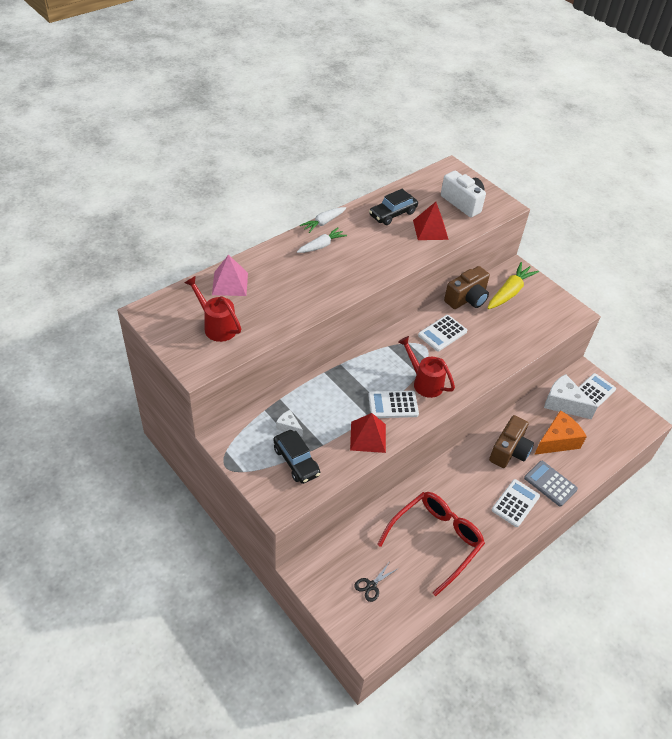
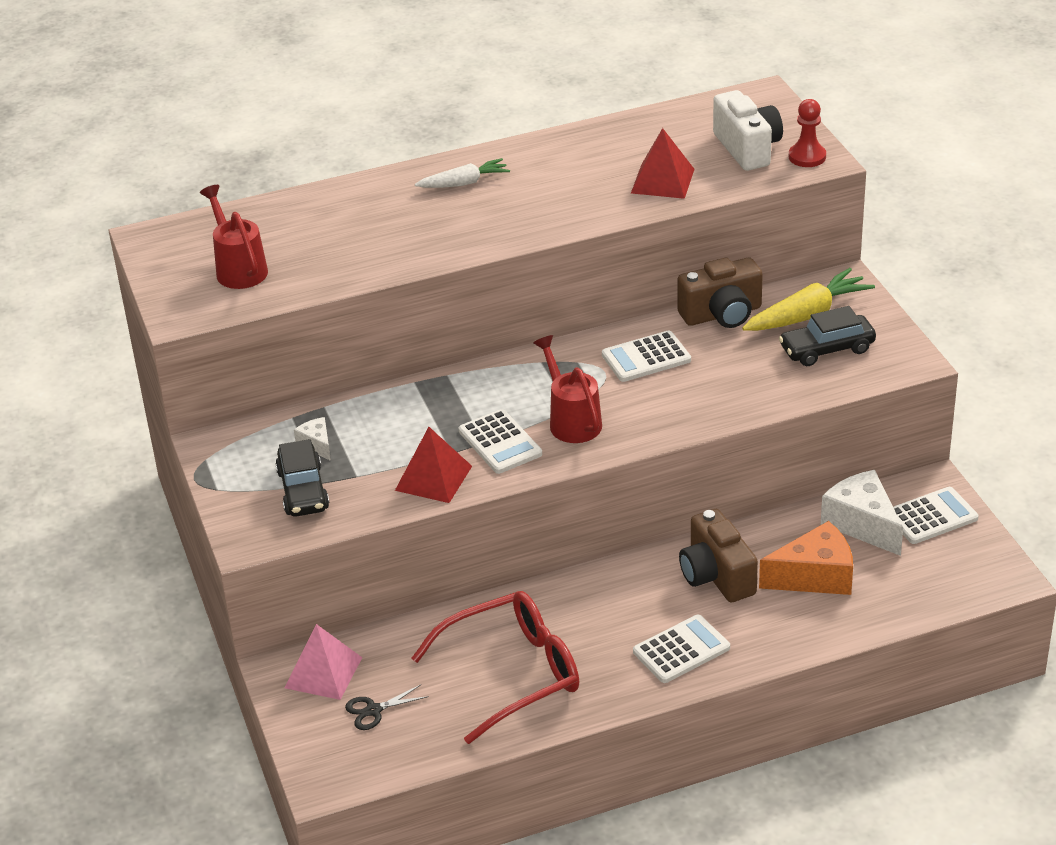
camera: 25 degrees right, 10 degrees down
pink pyramid [212,255,248,296] -> pink pyramid moved to [284,624,362,700]
white carrot [300,207,346,233] -> none
white calculator [368,391,419,418] -> white calculator turned 135 degrees counterclockwise [459,409,542,474]
black car [369,189,418,225] -> black car moved to [779,306,876,366]
brown camera [489,415,534,468] -> brown camera turned 105 degrees clockwise [679,509,758,602]
grey calculator [524,461,578,507] -> none
none -> red pawn [789,99,826,167]

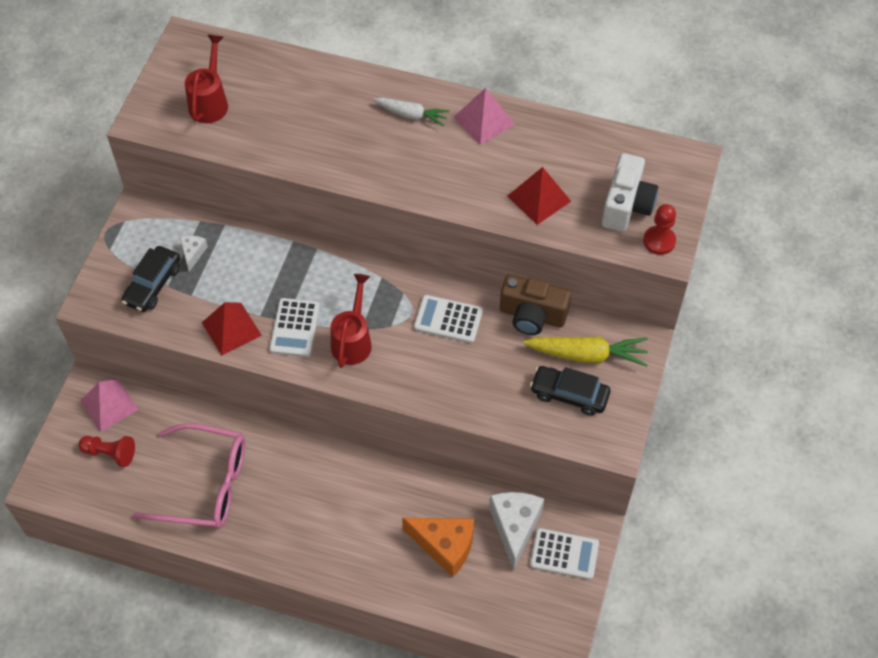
camera: 35 degrees right, 20 degrees up
black scissors [345,685,429,730] -> red pawn [78,436,135,467]
red glasses [411,591,579,744] -> pink glasses [133,423,245,529]
white calculator [633,615,730,683] -> none
brown camera [679,509,758,602] -> none
none -> pink pyramid [453,88,514,145]

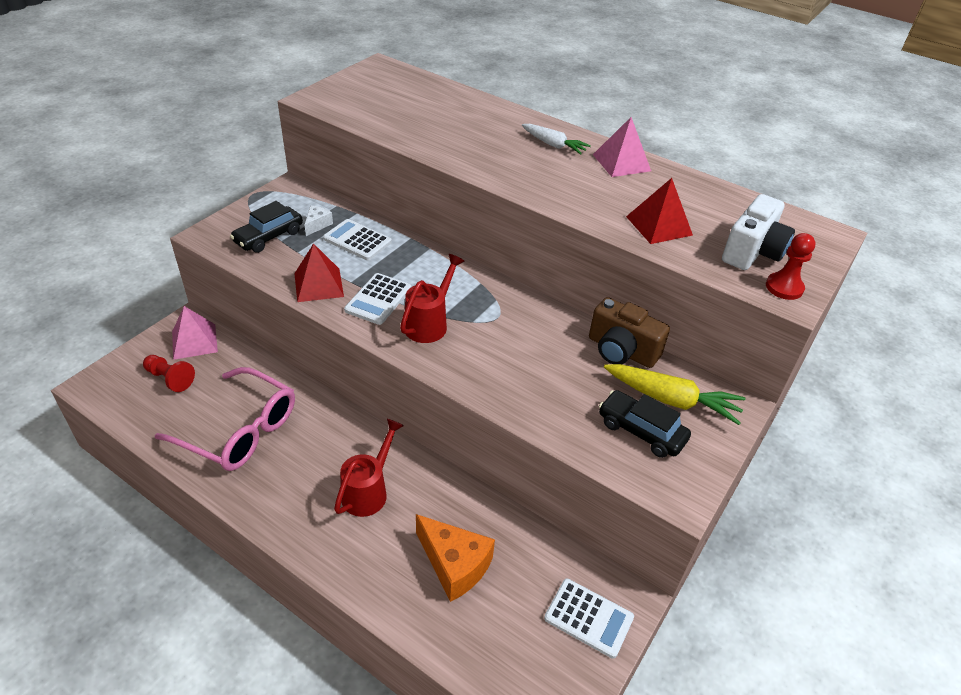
camera: 15 degrees right, 15 degrees down
red watering can [185,34,228,123] -> red watering can moved to [334,419,404,517]
white calculator [414,295,483,343] -> white calculator moved to [323,219,392,260]
white cheese [489,492,544,571] -> none

